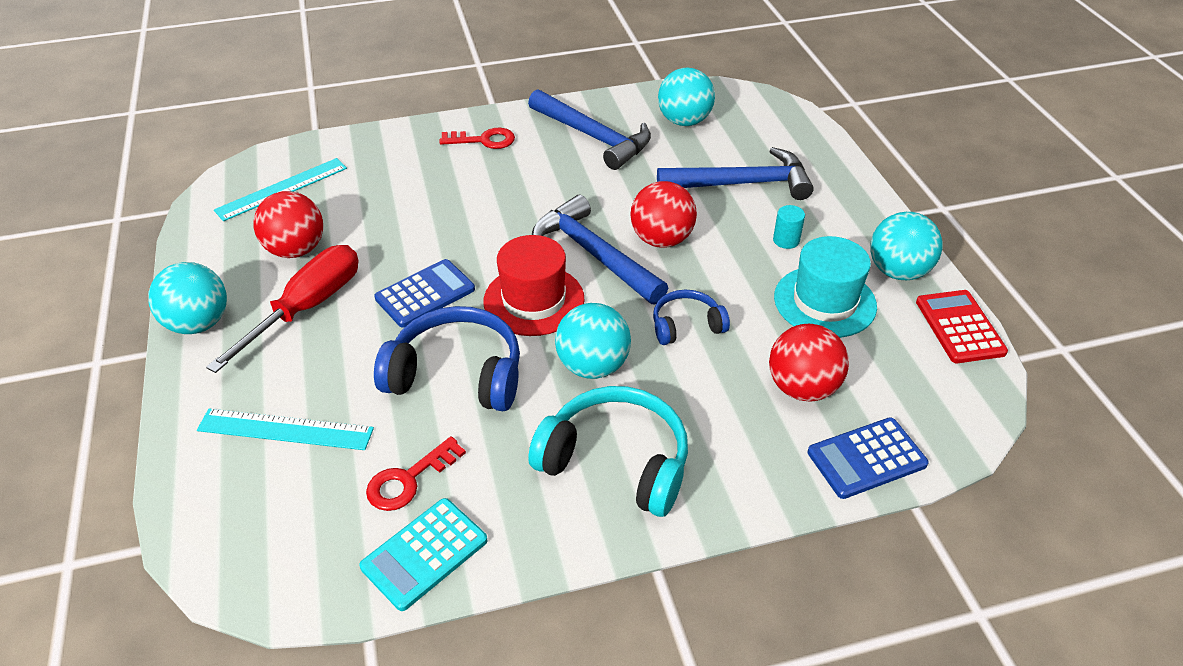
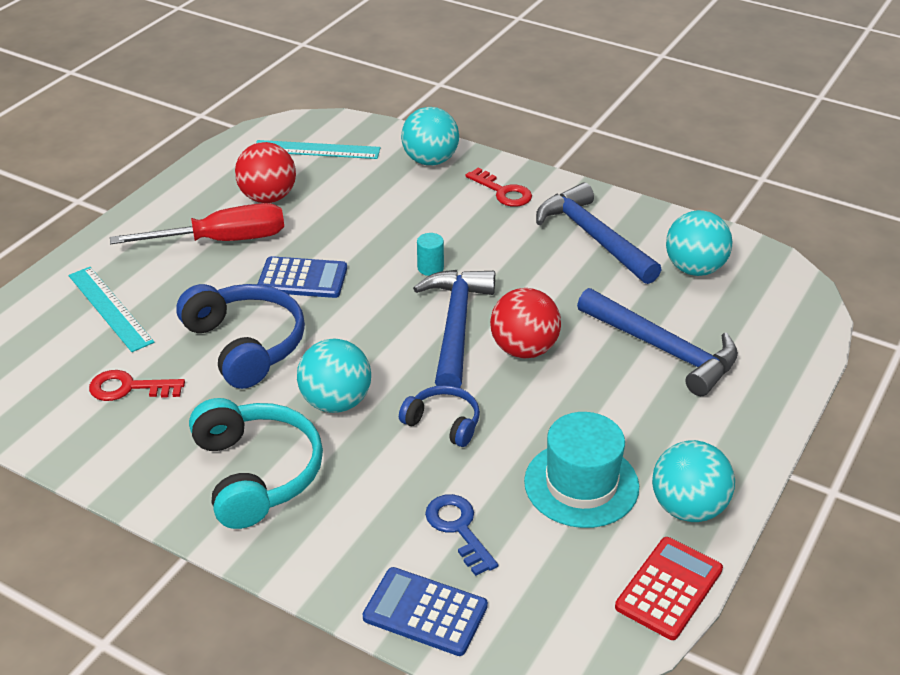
camera: 45 degrees right, 5 degrees down
turquoise ball [148,262,227,334] -> turquoise ball moved to [401,107,459,165]
turquoise calculator [359,498,488,611] -> none
red hat [483,235,584,336] -> none
blue hammer [528,89,651,170] -> blue hammer turned 150 degrees clockwise [536,182,662,284]
red ball [769,324,849,401] -> blue key [425,494,498,576]
turquoise cylinder [773,205,805,249] -> turquoise cylinder moved to [417,233,444,276]

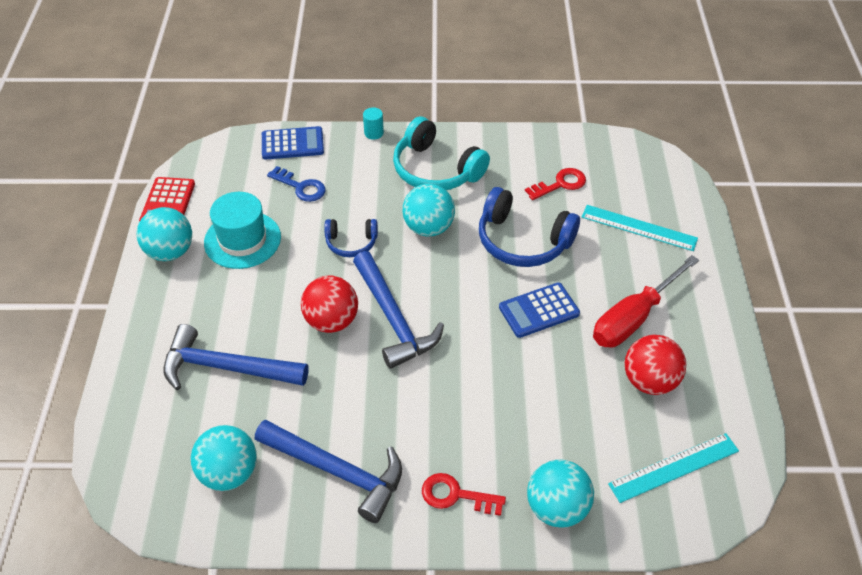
camera: 150 degrees right, 10 degrees up
turquoise cylinder [417,233,444,276] -> turquoise cylinder moved to [363,107,384,140]

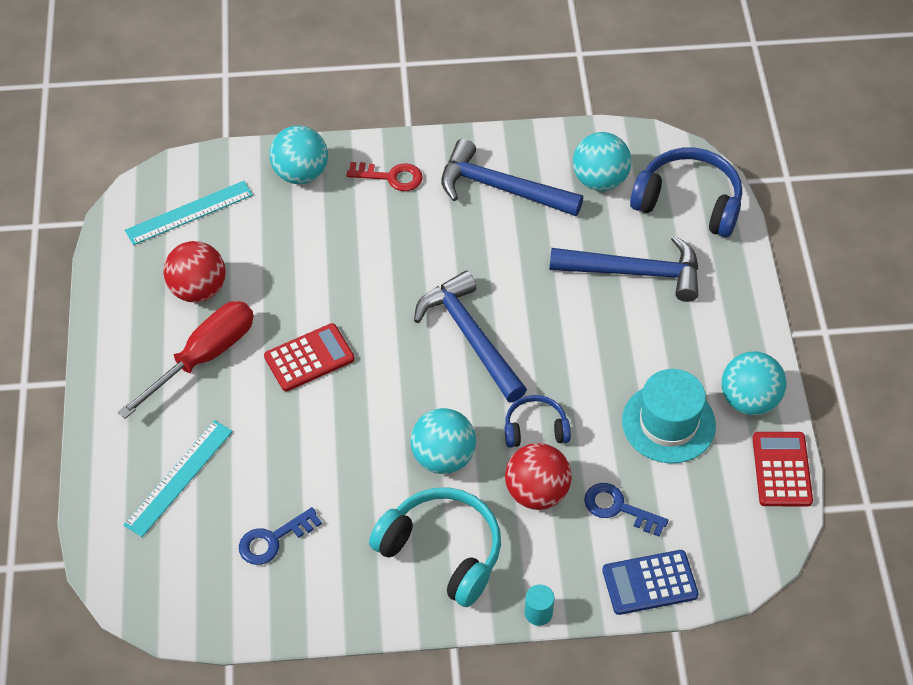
camera: 175 degrees right, 5 degrees up
red ball [301,276,358,333] -> red ball moved to [505,443,572,510]
blue headphones [479,187,580,267] -> blue headphones moved to [630,148,742,238]
blue calculator [499,282,580,338] -> red calculator [264,323,355,391]
red key [525,168,586,200] -> blue key [239,507,322,565]
turquoise ruler [581,205,698,251] -> turquoise ruler turned 75 degrees counterclockwise [124,420,233,537]

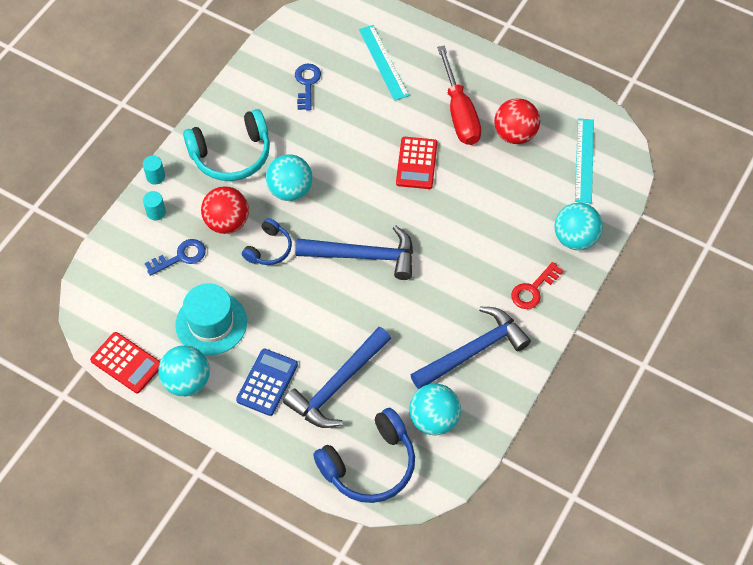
camera: 125 degrees right, 5 degrees up
blue calculator [602,550,699,615] -> blue calculator moved to [236,348,298,416]
none -> turquoise cylinder [143,191,166,220]

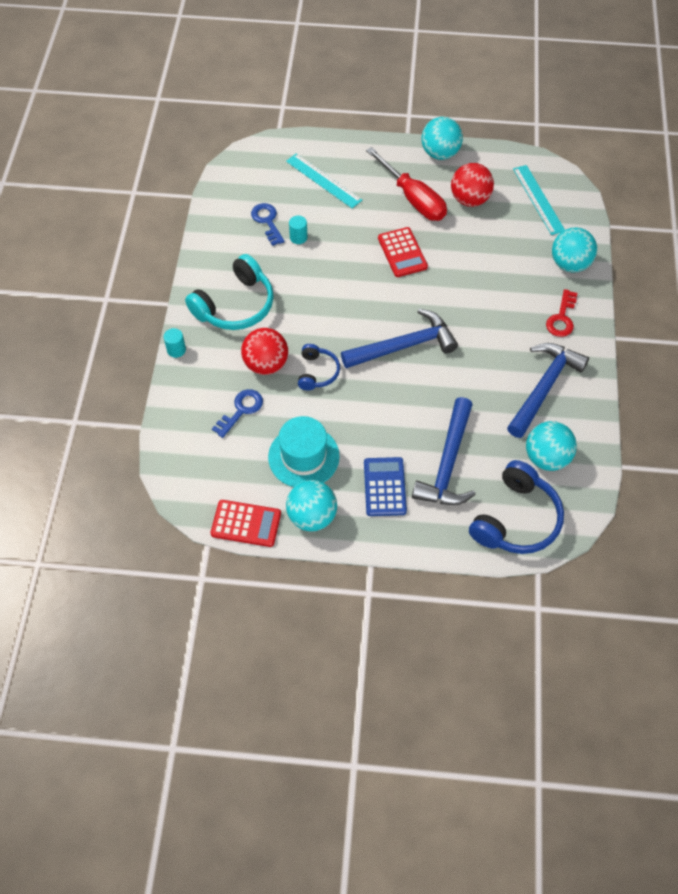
camera: 25 degrees left, 0 degrees up
turquoise cylinder [143,191,166,220] -> turquoise cylinder moved to [289,216,307,244]
turquoise ball [266,154,312,201] -> turquoise ball moved to [421,117,463,160]

